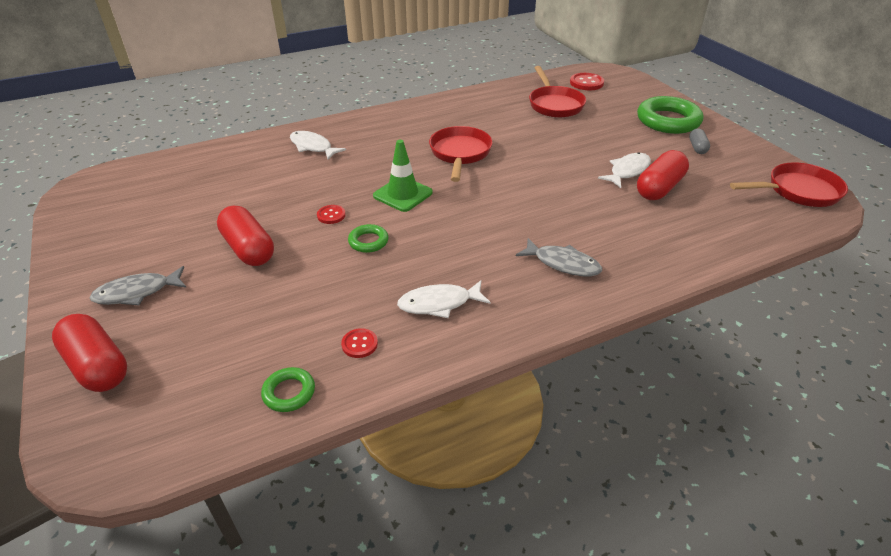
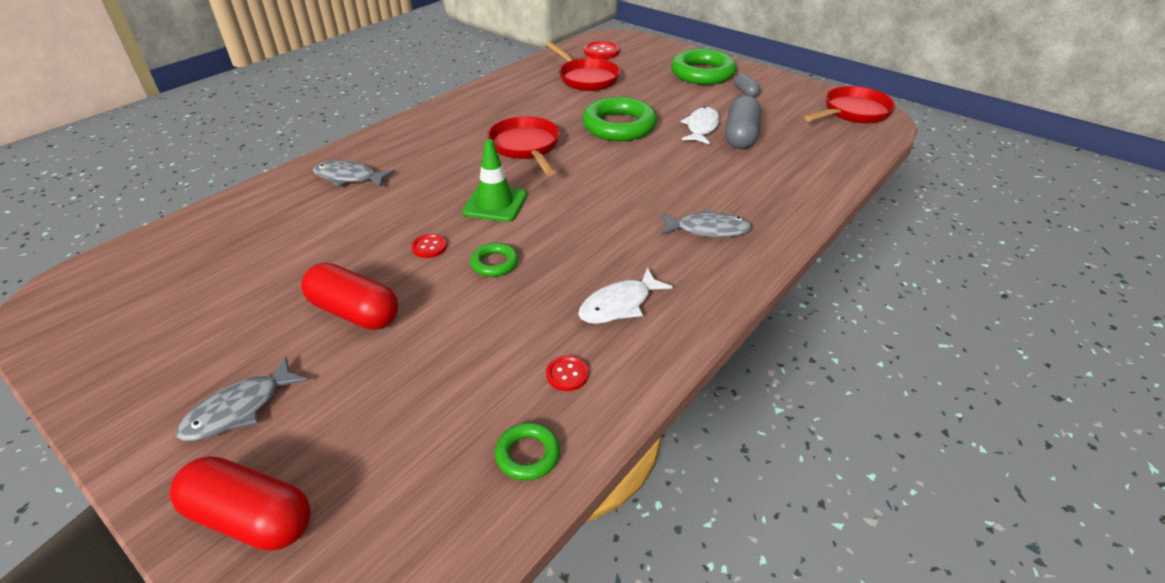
camera: 25 degrees left, 0 degrees up
white fish [290,131,346,160] -> grey fish [313,160,395,187]
red capsule [637,150,689,200] -> grey capsule [725,96,761,149]
none -> green ring [582,97,657,141]

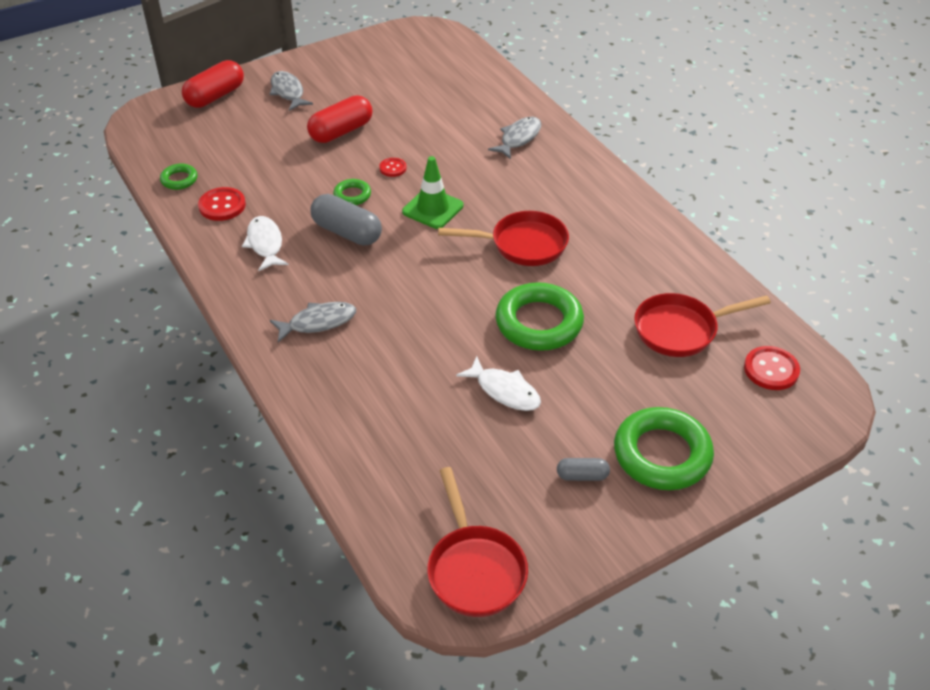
camera: 110 degrees right, 5 degrees up
red button [546,355,589,391] -> red button [198,187,246,221], size x1.64
grey fish [660,209,752,237] -> grey fish turned 135 degrees counterclockwise [270,302,356,343]
grey capsule [725,96,761,149] -> grey capsule moved to [310,194,382,246]

